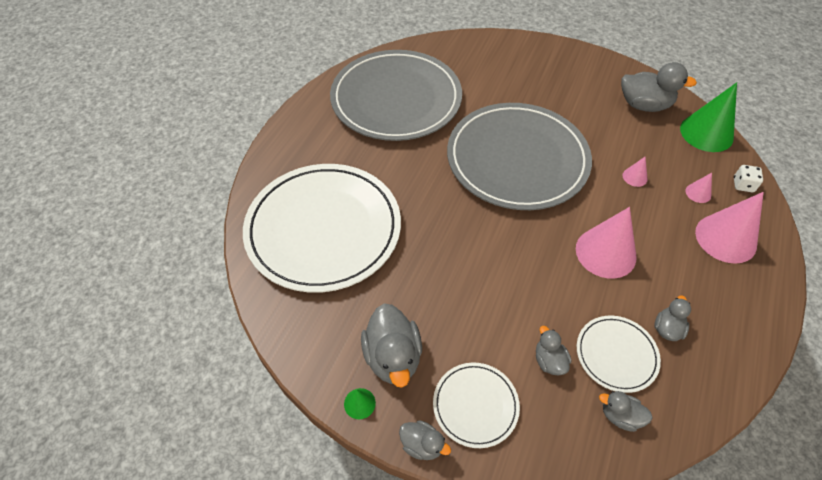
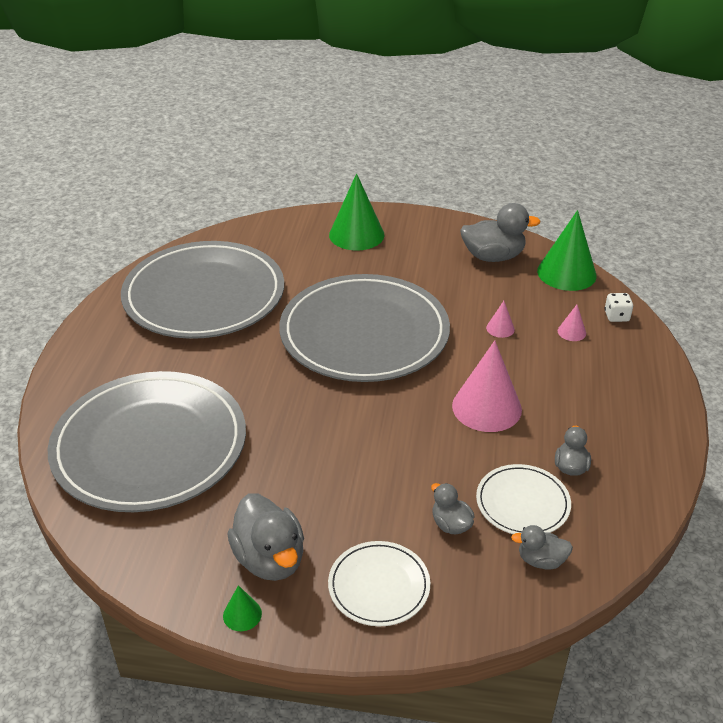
camera: 15 degrees left, 15 degrees down
white plate [243,164,401,293] -> grey plate [48,371,246,512]
grey duck [399,420,451,460] -> none
pink cone [695,192,764,264] -> none
none -> green cone [329,173,384,250]

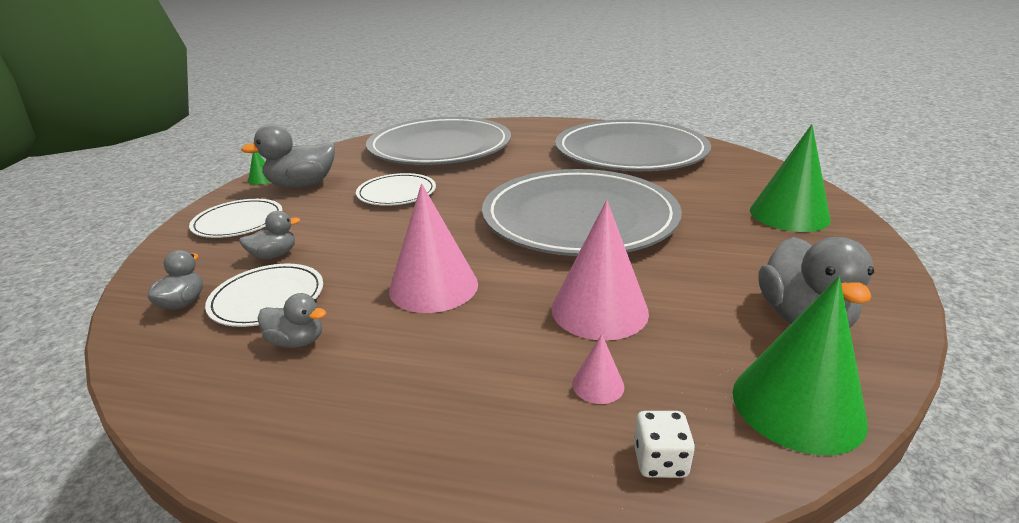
camera: 95 degrees right, 10 degrees down
pink cone [486,301,515,338] -> pink cone [551,200,649,341], size x2.23
none -> white plate [356,173,436,206]

